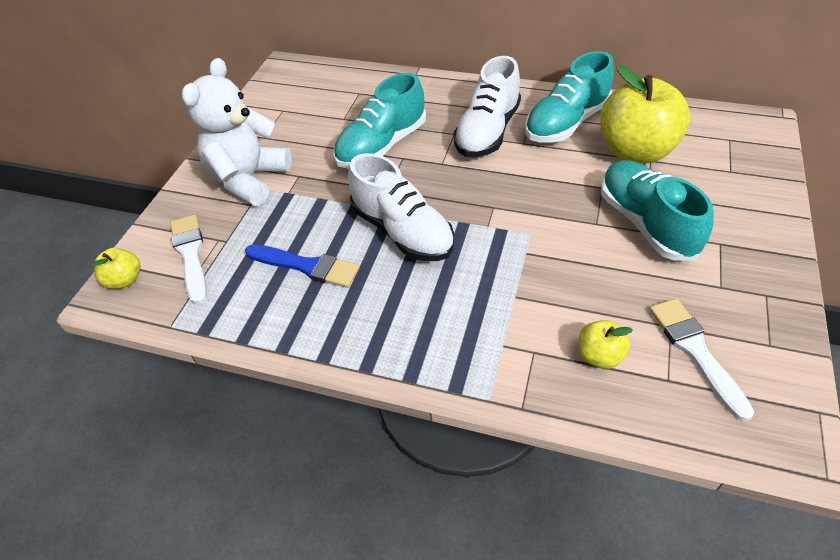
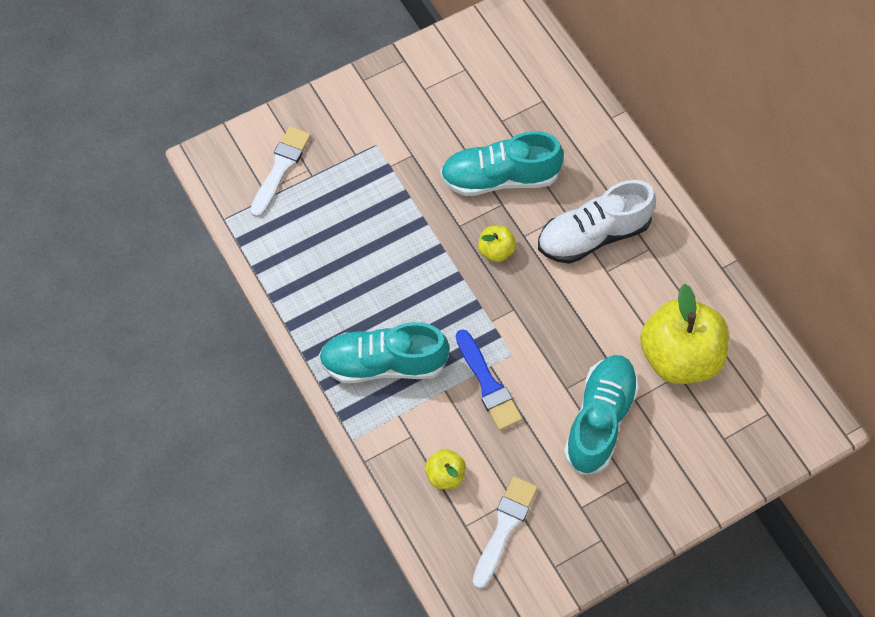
camera: 40 degrees right, 15 degrees up
yellow apple [91,247,140,289] -> yellow apple moved to [478,226,516,262]
white teddy bear [182,58,292,206] -> none
blue brush [245,244,359,288] -> blue brush moved to [456,330,522,431]
white shoe [348,153,454,261] -> none
turquoise shoe [525,51,614,143] -> turquoise shoe moved to [319,322,450,383]

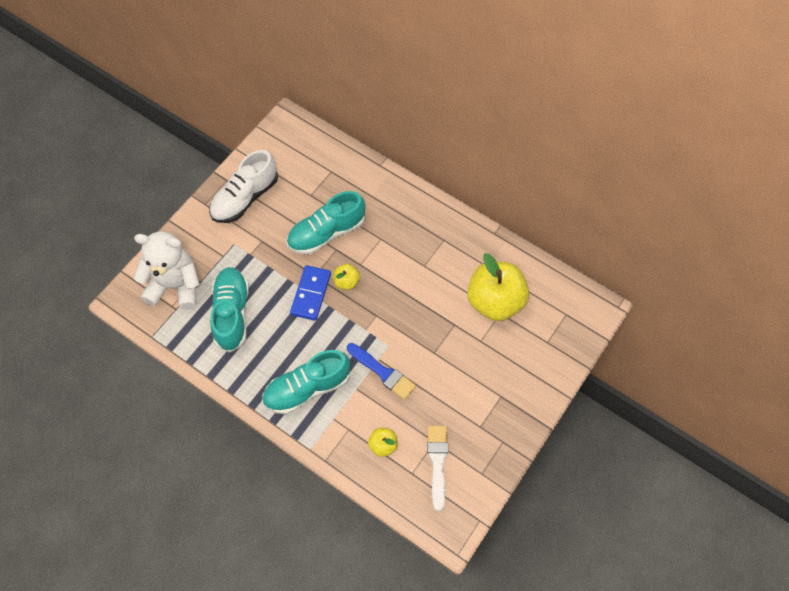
camera: 25 degrees left, 0 degrees up
white brush [250,126,311,217] -> white teddy bear [134,231,200,310]
white shoe [538,180,656,264] -> white shoe moved to [209,150,278,223]
turquoise shoe [564,355,639,475] -> turquoise shoe moved to [210,267,249,352]
none -> blue domino [290,265,331,321]

